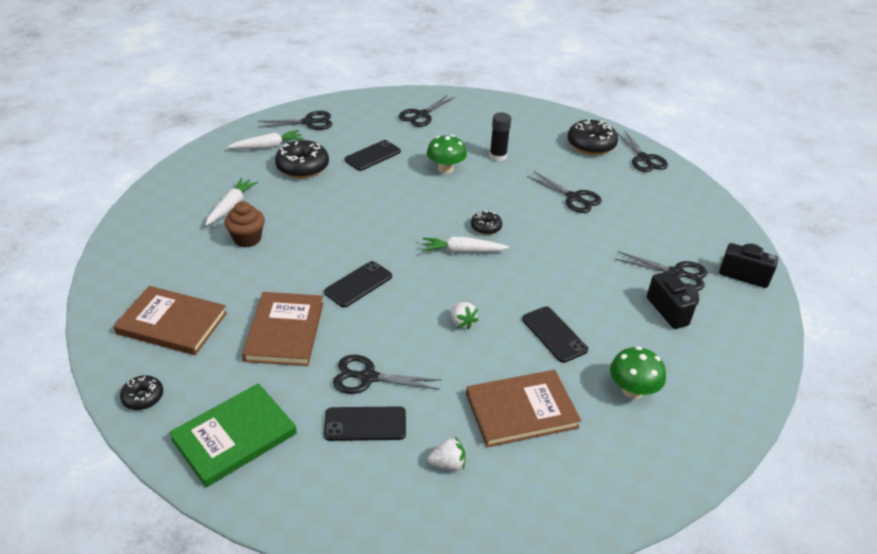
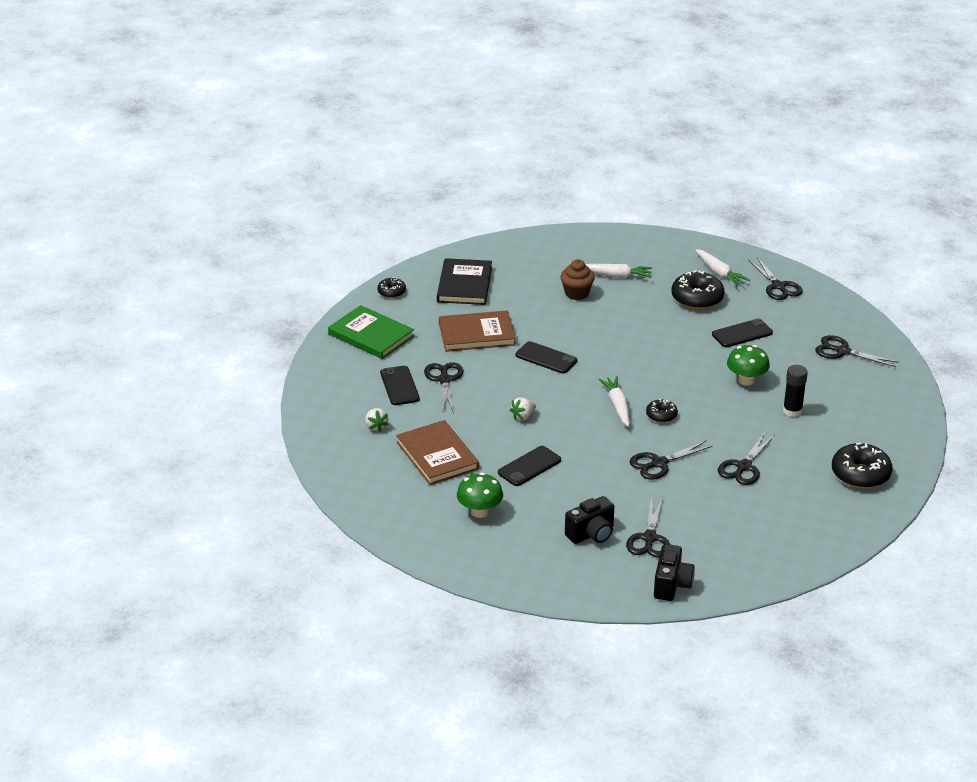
camera: 80 degrees right, 5 degrees down
brown book [113,286,227,355] -> black book [437,258,492,305]
black phone [345,140,401,171] -> black phone turned 60 degrees counterclockwise [712,318,773,347]
black scissors [616,130,668,172] -> black scissors moved to [629,441,713,480]

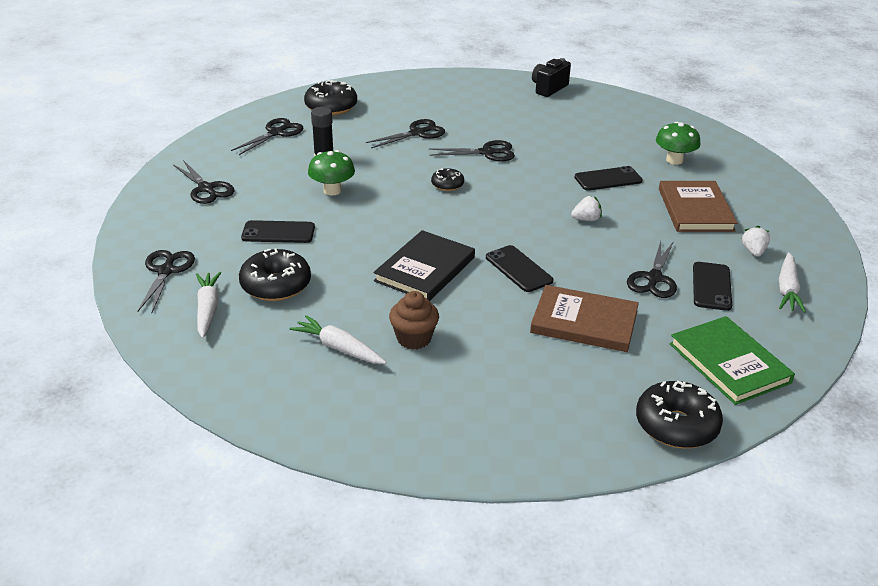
camera: 155 degrees left, 0 degrees up
black donut [377,278,406,298] -> black donut [636,380,723,448], size x1.82
black book [437,258,492,305] -> black book moved to [373,230,475,301]
black camera [565,496,615,544] -> none
white carrot [598,376,630,427] -> white carrot moved to [779,252,806,313]
black scissors [626,497,670,558] -> black scissors moved to [231,118,303,155]

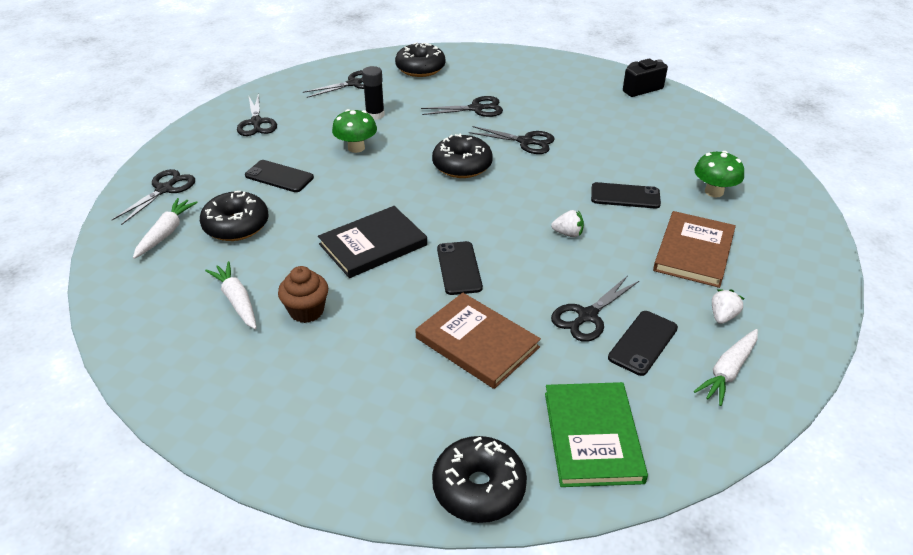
camera: 25 degrees right, 5 degrees up
black donut [431,168,464,191] -> black donut [432,134,493,178], size x1.82

